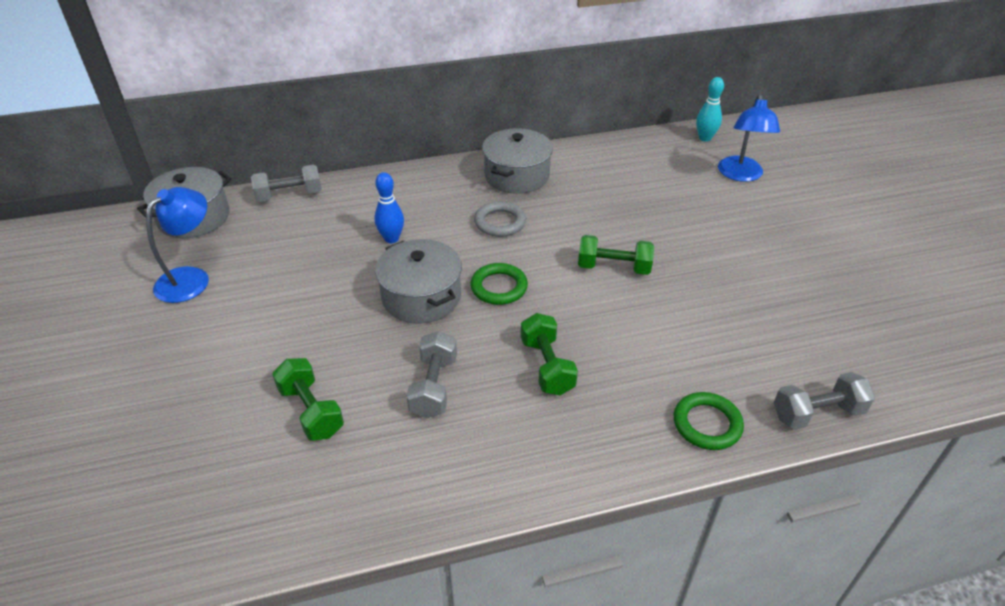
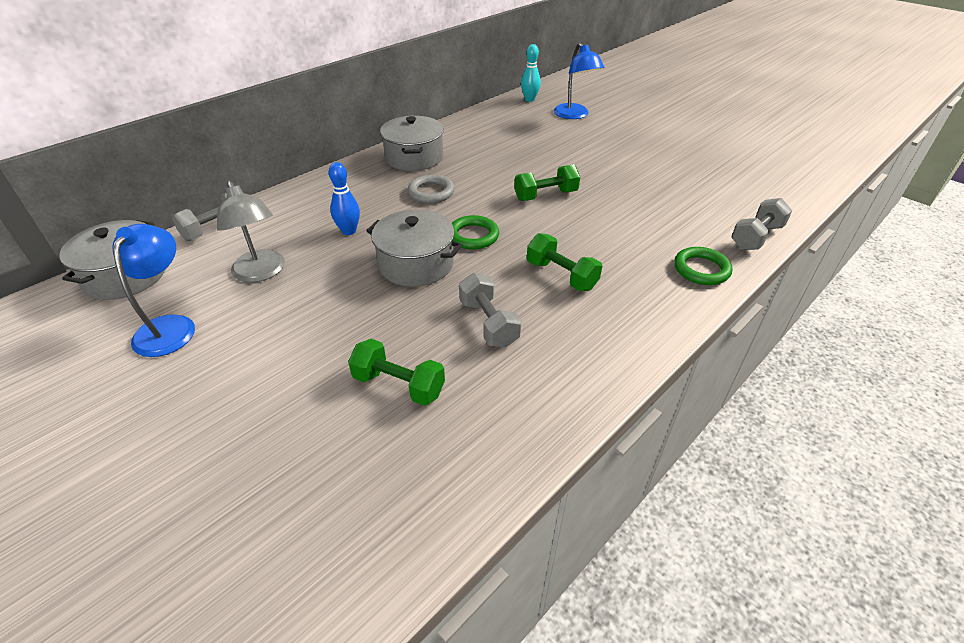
camera: 30 degrees left, 0 degrees up
none -> grey lamp [217,180,285,283]

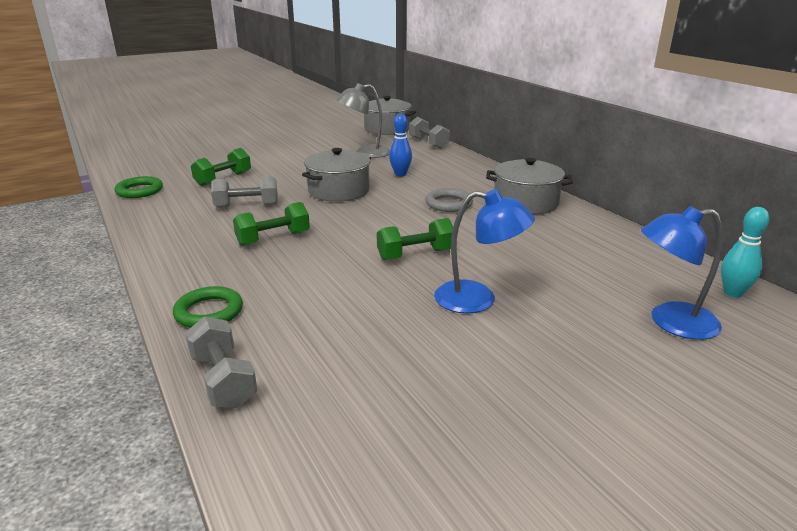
camera: 105 degrees right, 15 degrees down
blue lamp [112,224,195,357] -> blue lamp moved to [434,189,535,314]
green ring [452,215,499,250] -> green ring moved to [115,176,163,198]
green dumbbell [514,164,580,201] -> green dumbbell turned 75 degrees clockwise [377,218,453,261]

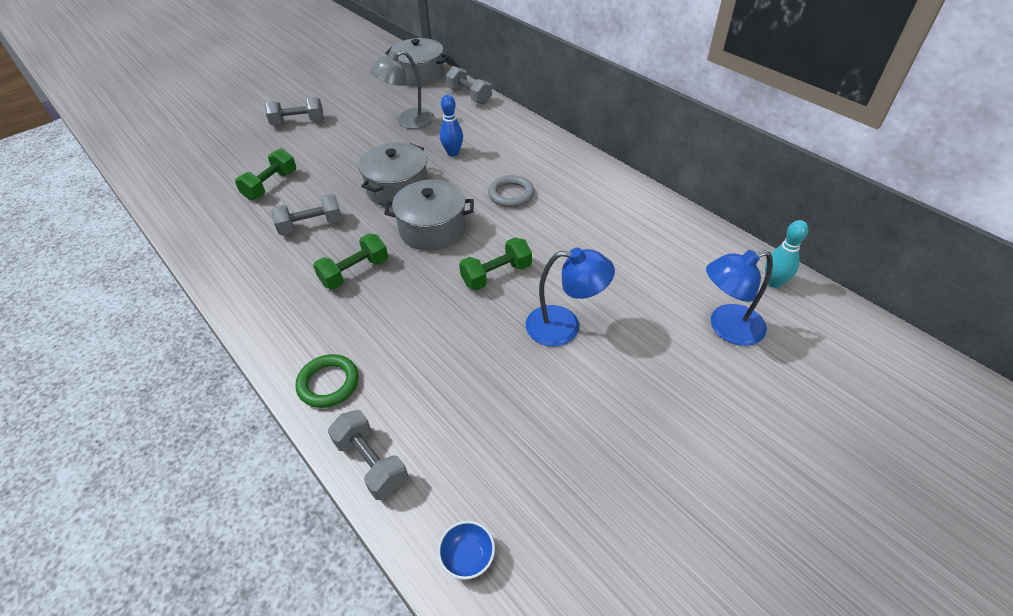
camera: 10 degrees left, 20 degrees up
green ring [115,176,163,198] -> none
grey pot [486,158,573,214] -> grey pot moved to [384,180,474,251]
none -> grey dumbbell [265,97,324,125]
none -> blue bowl [438,521,495,580]

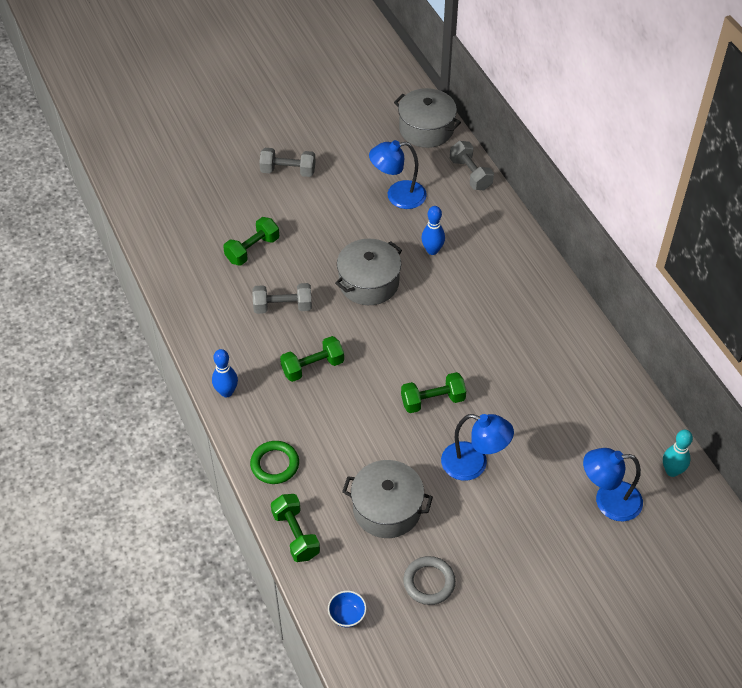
camera: 15 degrees right, 5 degrees up
grey dumbbell [328,410,408,500] -> green dumbbell [271,494,320,562]
grey lamp [370,50,434,129] -> blue lamp [369,140,427,209]
grey pot [384,180,474,251] -> grey pot moved to [342,460,433,538]
grey ring [488,175,534,208] -> grey ring moved to [403,556,456,605]
none -> blue bowling pin [212,349,238,397]

